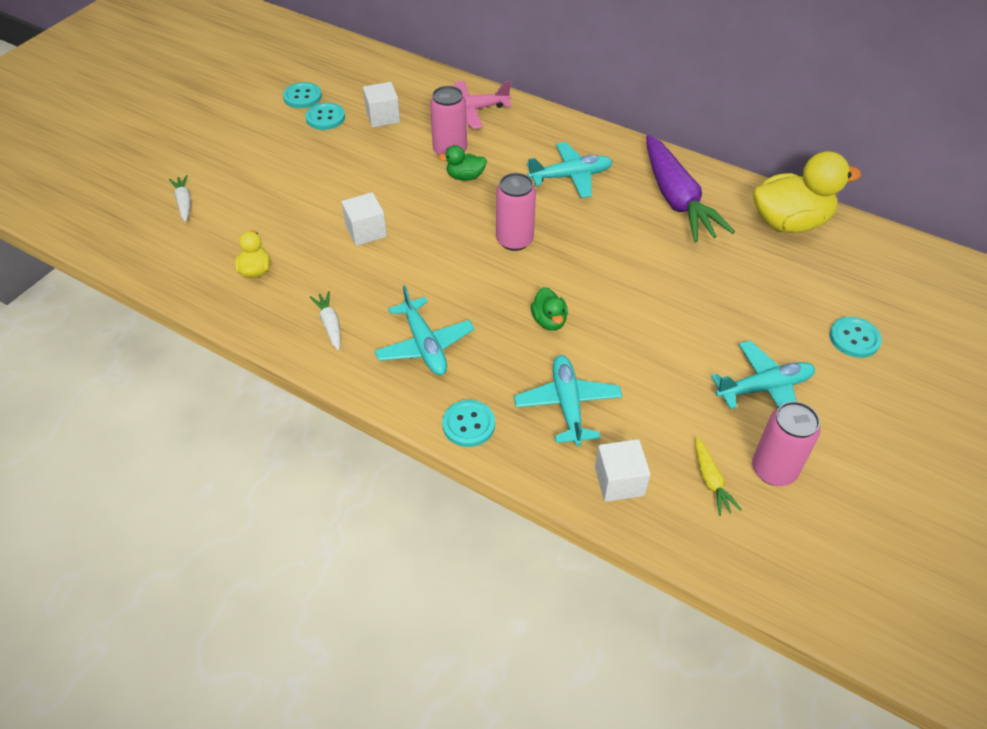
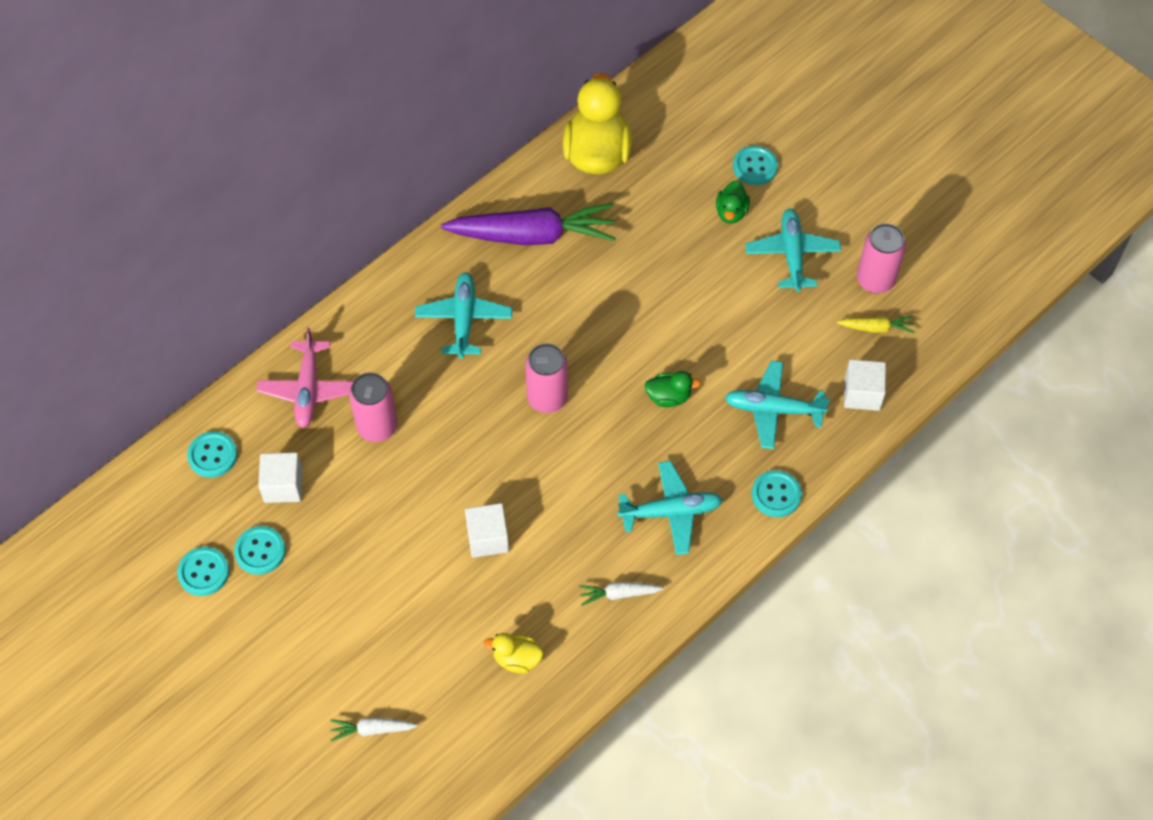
camera: 75 degrees left, 10 degrees up
green duck [438,145,487,181] -> green duck moved to [716,181,750,223]
none -> turquoise button [187,431,238,477]

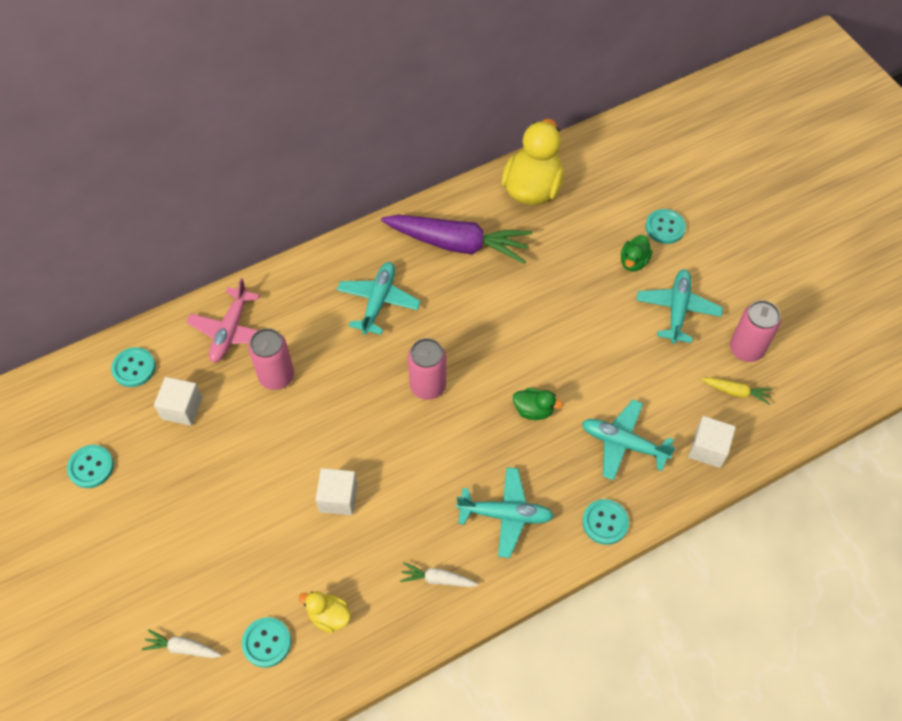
camera: 15 degrees right, 0 degrees up
turquoise button [234,526,286,575] -> turquoise button moved to [242,617,291,668]

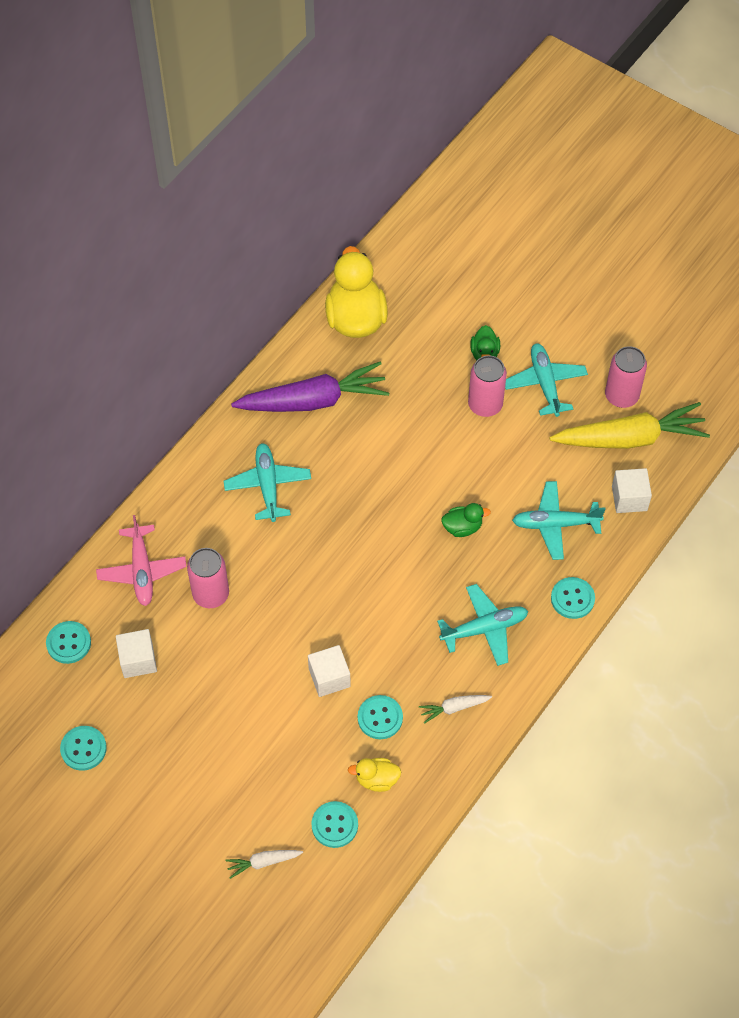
camera: 25 degrees left, 0 degrees up
pink can [408,338,446,400] -> pink can moved to [468,355,507,417]
turquoise button [646,209,686,244] -> turquoise button moved to [358,695,403,739]
yellow carrot [701,377,773,405] -> yellow carrot [550,402,710,449], size x2.31

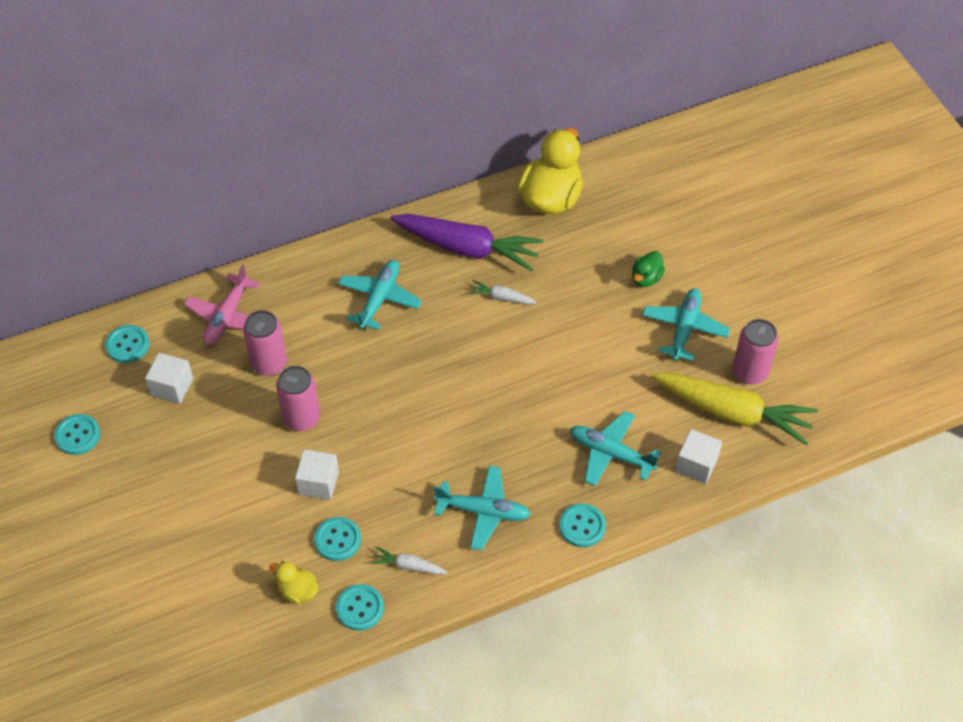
camera: 30 degrees right, 5 degrees down
white carrot [225,850,303,879] -> white carrot moved to [468,280,537,304]
turquoise button [311,801,358,848] -> turquoise button moved to [336,584,384,631]
green duck [441,503,491,537] -> none
pink can [468,355,507,417] -> pink can moved to [276,366,320,431]

